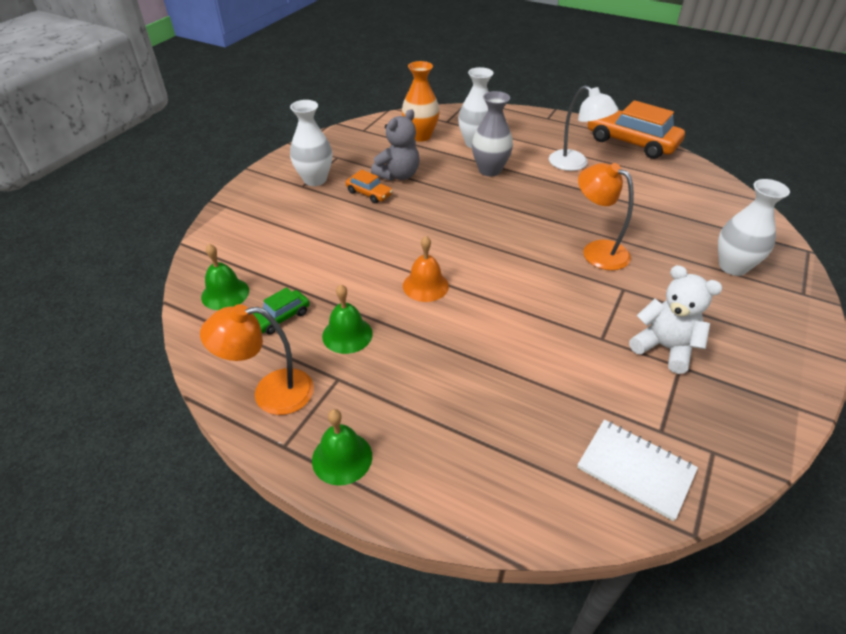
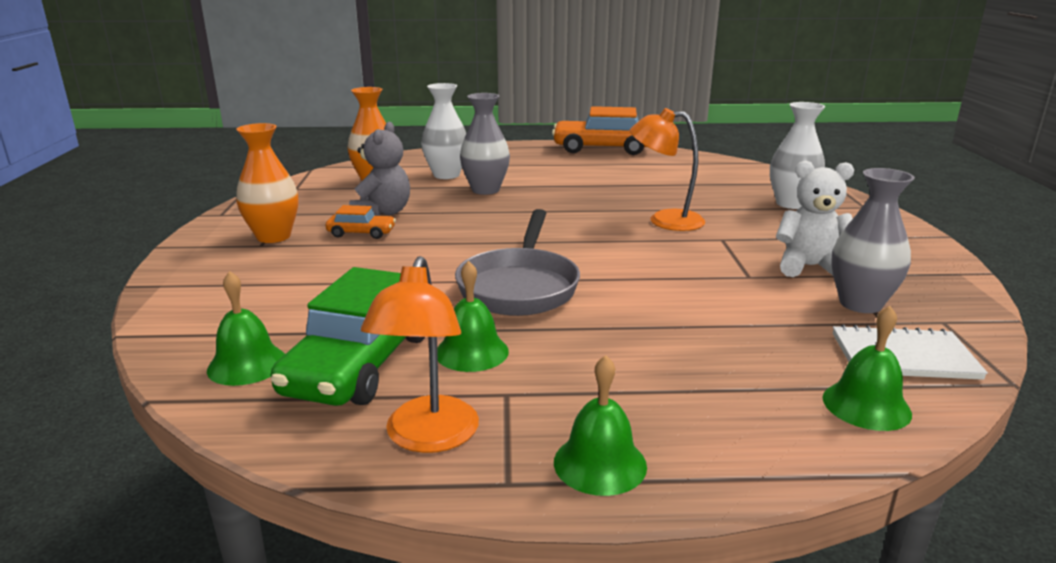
camera: 30 degrees left, 20 degrees down
orange lamp [200,304,314,415] -> orange lamp turned 45 degrees counterclockwise [361,256,479,453]
green car [253,287,310,335] -> green car [271,267,425,406], size x2.09
white vase [290,100,332,186] -> orange vase [236,123,298,243]
orange bell [403,236,449,302] -> grey pan [455,209,580,316]
white lamp [549,85,618,171] -> none
none -> green bell [822,306,912,431]
none -> grey vase [831,168,915,313]

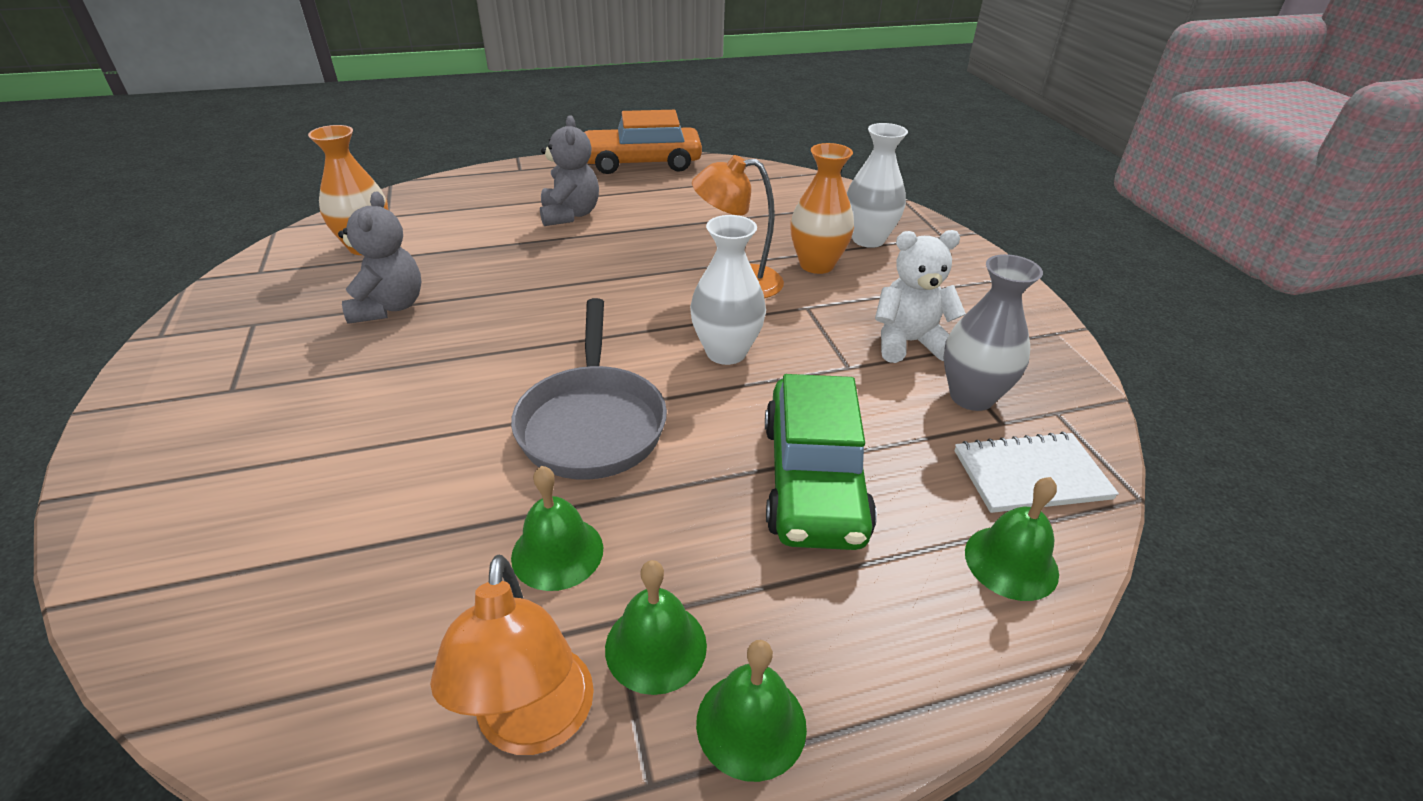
camera: 15 degrees left, 15 degrees up
green bell [207,271,285,386] -> green bell moved to [605,560,707,695]
orange vase [236,123,298,243] -> orange vase moved to [790,143,854,274]
green car [271,267,425,406] -> green car moved to [765,374,877,550]
orange car [326,205,396,239] -> none
white vase [421,83,467,179] -> white vase moved to [690,215,766,365]
grey vase [460,93,510,195] -> none
none -> grey teddy bear [540,115,599,226]

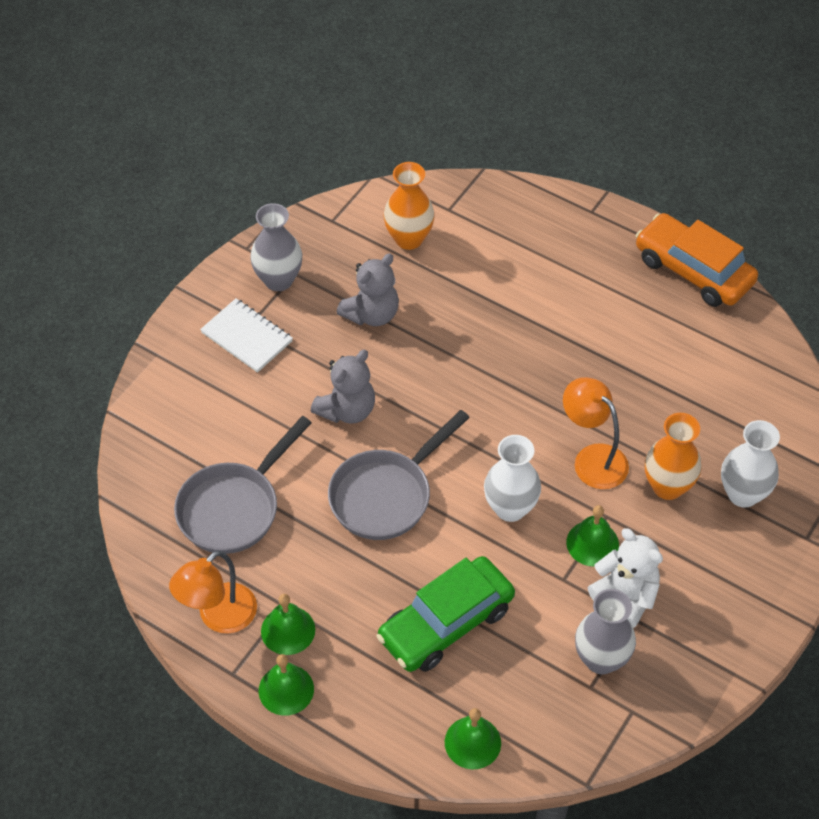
camera: 50 degrees right, 15 degrees up
green bell [511,466,603,591] -> green bell moved to [566,505,619,567]
grey teddy bear [540,115,599,226] -> grey teddy bear moved to [311,350,375,424]
white notebook [954,432,1119,513] -> white notebook moved to [200,298,293,373]
none -> grey pan [174,416,312,554]
none -> grey vase [250,203,302,291]

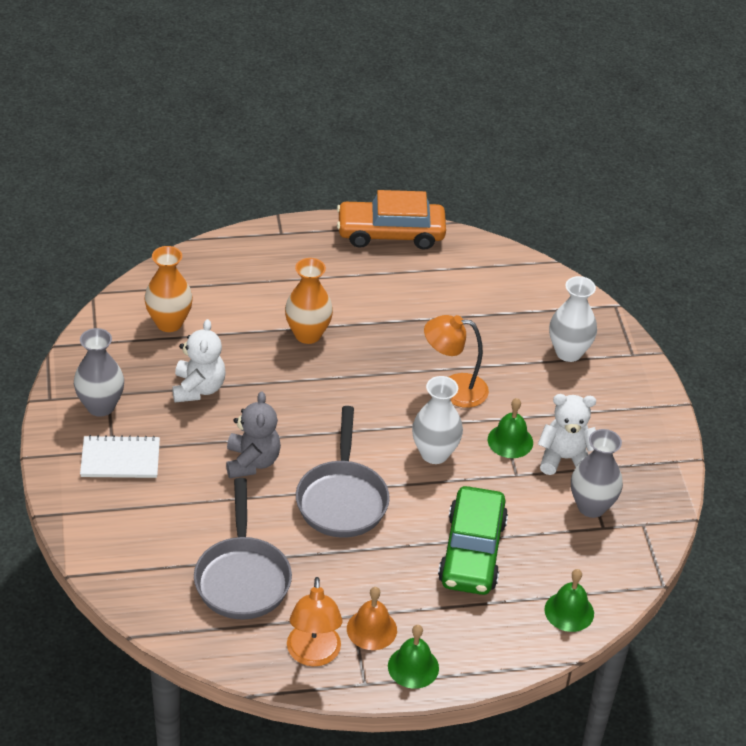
camera: 45 degrees left, 10 degrees down
green bell [261,594,315,655] -> orange bell [347,587,397,650]
grey teddy bear [337,254,399,326] -> white teddy bear [172,319,226,402]
orange vase [645,413,702,500] -> orange vase moved to [285,258,333,344]

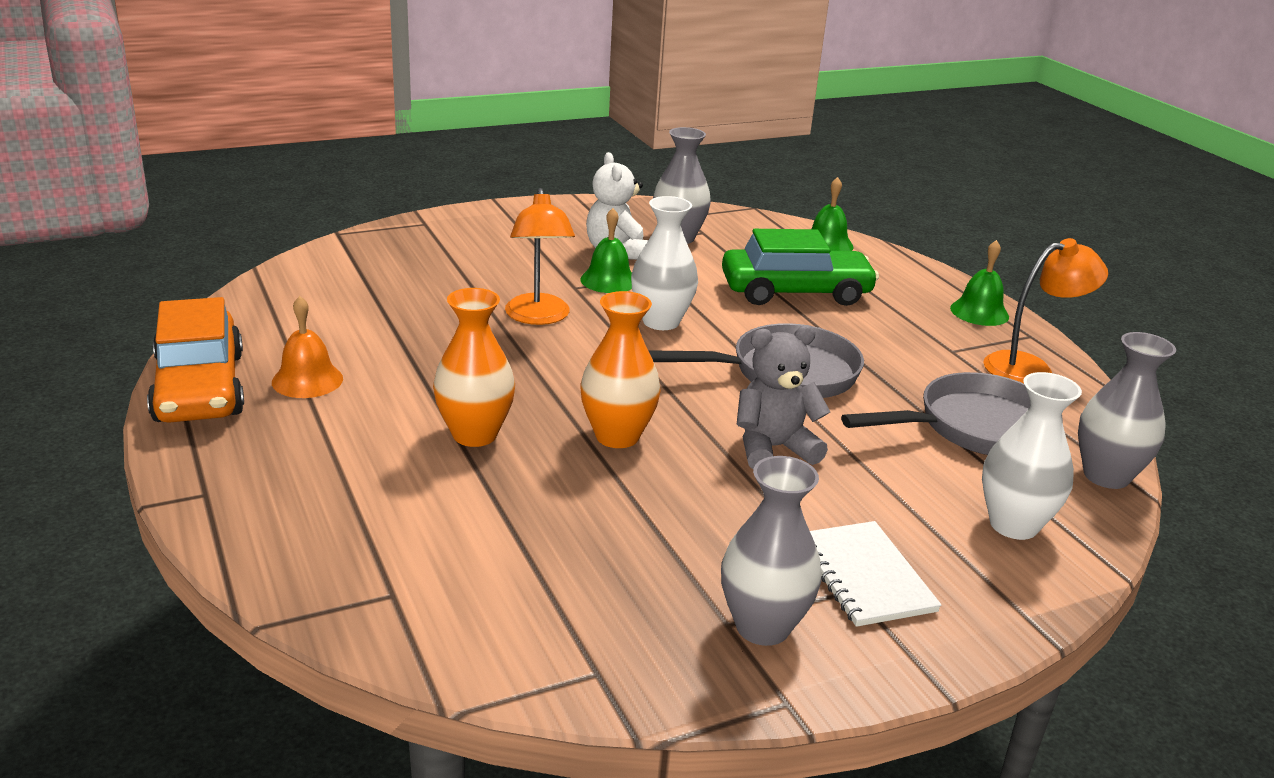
camera: 105 degrees left, 15 degrees down
orange vase [144,246,193,332] -> orange vase moved to [580,291,661,448]
white teddy bear [172,319,226,402] -> none
orange bell [347,587,397,650] -> orange bell moved to [272,296,343,398]
white vase [549,276,597,362] -> white vase moved to [982,372,1082,540]
none -> grey vase [1078,332,1176,489]

